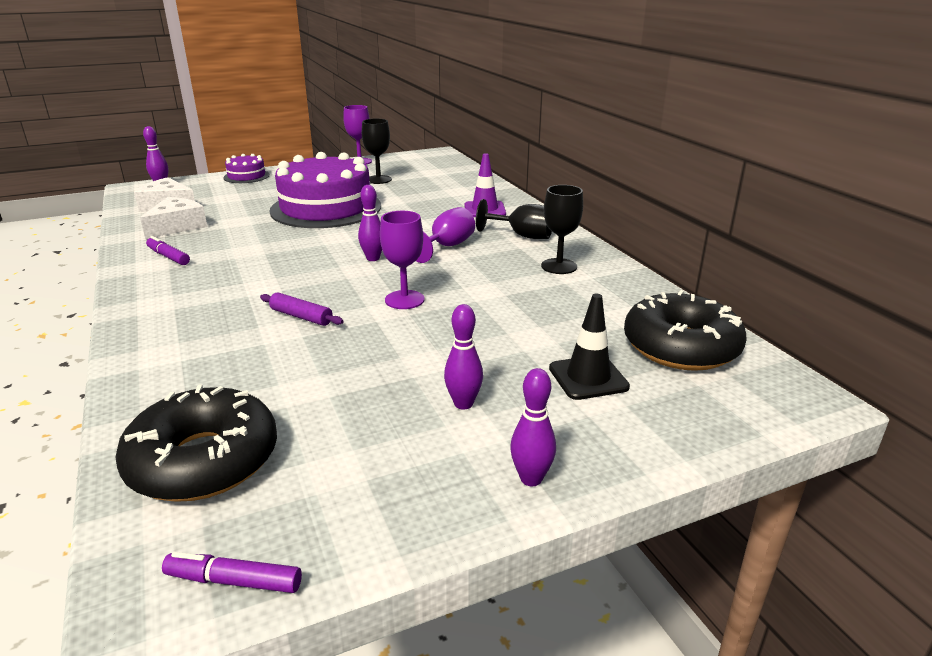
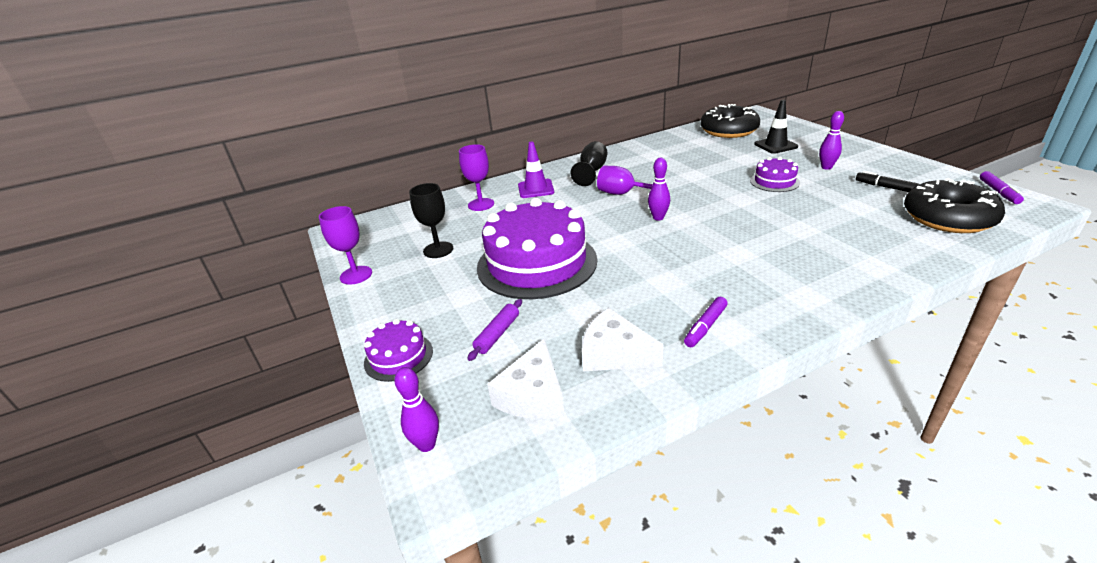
camera: 90 degrees left, 5 degrees up
purple rolling pin [260,292,344,326] -> purple rolling pin moved to [468,299,522,361]
purple goblet [380,211,425,309] -> purple goblet moved to [459,144,494,211]
purple bowling pin [510,368,556,486] -> none
black goblet [541,185,583,274] -> none
none -> purple cake [750,157,800,192]
none -> black marker [856,171,920,192]

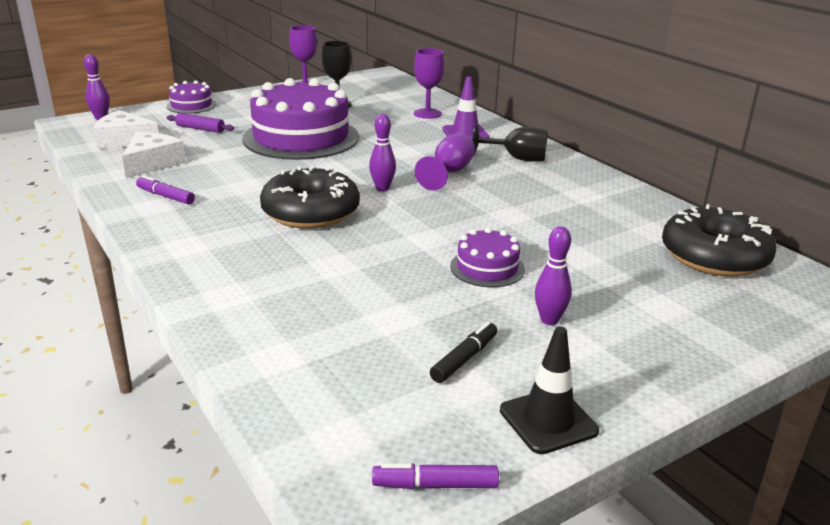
camera: 80 degrees right, 5 degrees down
black traffic cone [754,100,798,154] -> black traffic cone moved to [500,327,599,454]
black donut [904,178,1005,233] -> black donut moved to [260,166,360,229]

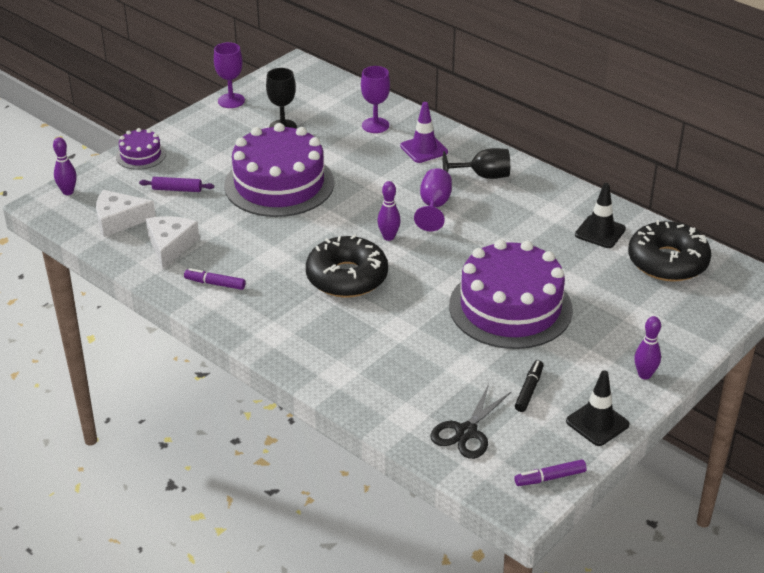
camera: 15 degrees left, 10 degrees up
purple cake [450,227,525,287] -> purple cake [449,239,573,349], size x2.16
purple bowling pin [535,226,572,325] -> purple bowling pin moved to [634,316,661,379]
none -> black scissors [430,384,512,459]
none -> black traffic cone [575,183,626,248]

